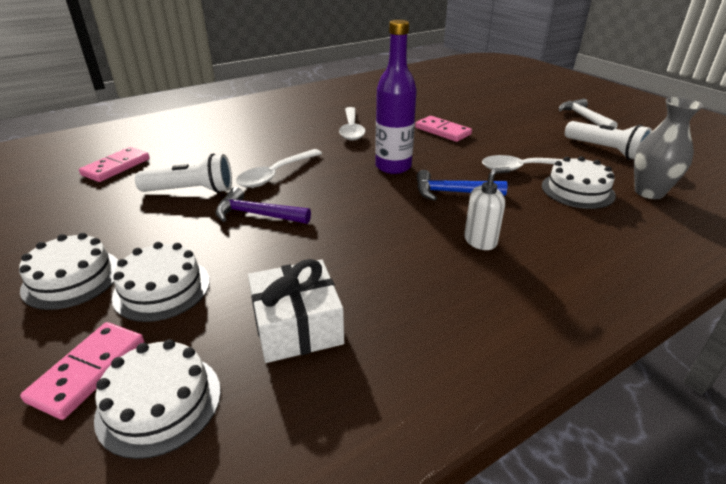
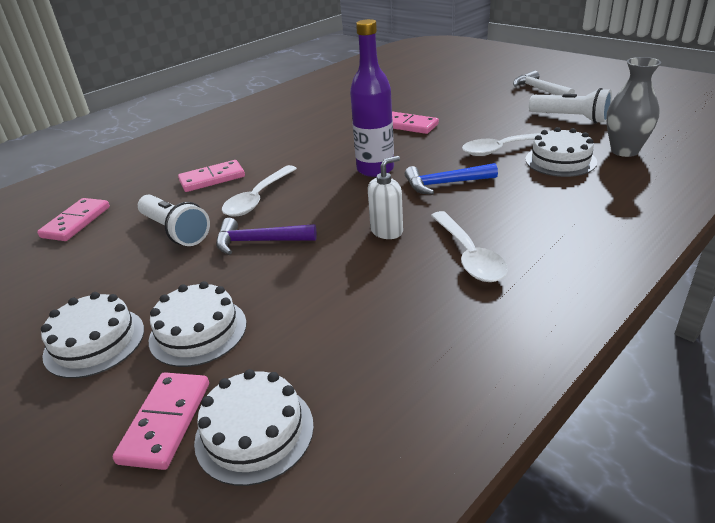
camera: 10 degrees left, 0 degrees up
white flashlight [135,153,232,193] -> white flashlight turned 60 degrees clockwise [138,195,210,246]
white gift [248,259,344,363] -> none
white spoon [339,107,366,141] -> white spoon moved to [431,211,508,282]
white soap dispenser [464,167,510,250] -> white soap dispenser moved to [368,156,403,239]
none -> pink domino [178,160,245,192]

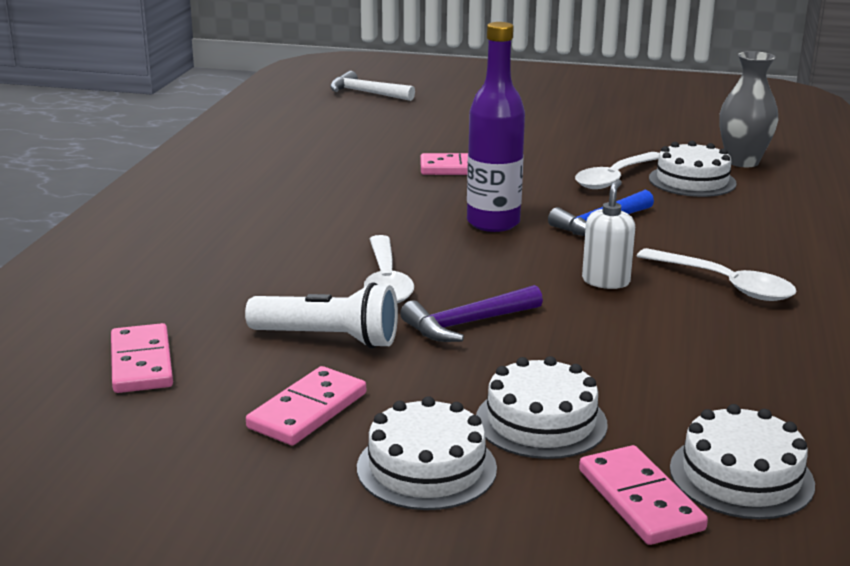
camera: 35 degrees left, 10 degrees down
pink domino [178,160,245,192] -> pink domino moved to [246,366,366,445]
white hammer [513,70,575,95] -> white hammer moved to [330,71,415,101]
white flashlight [529,88,612,124] -> none

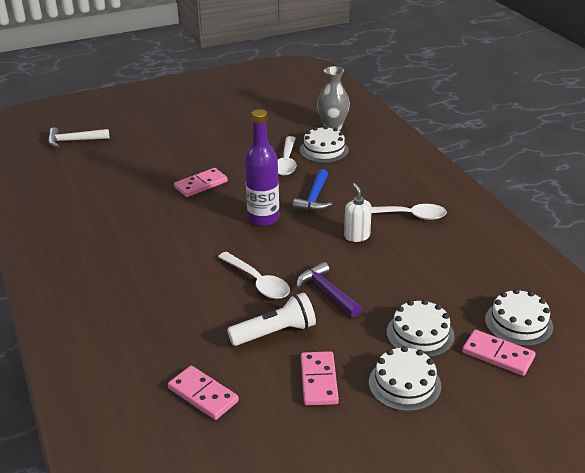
camera: 35 degrees left, 10 degrees up
purple hammer [400,285,543,342] -> purple hammer turned 120 degrees clockwise [297,262,362,317]

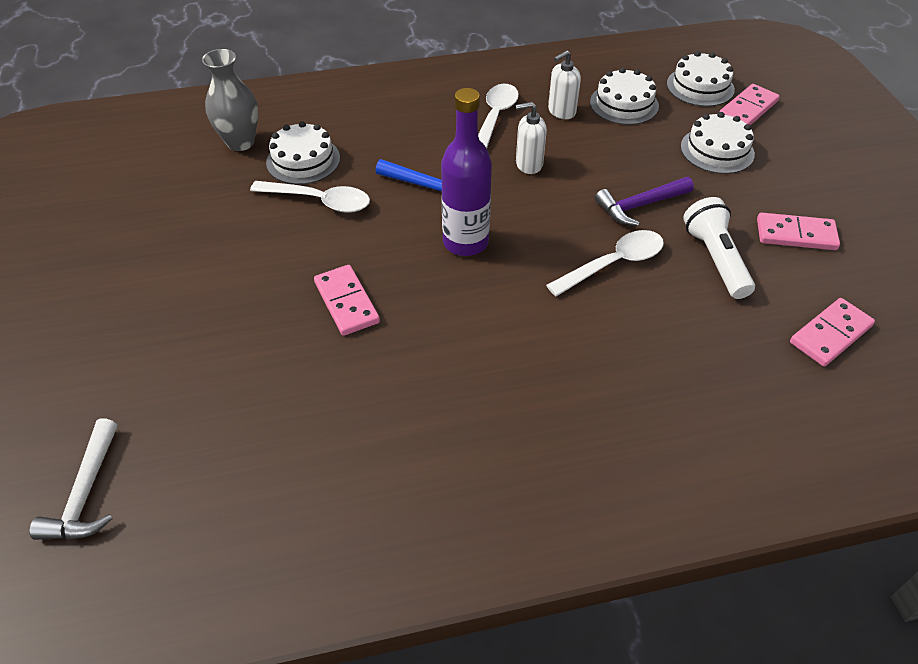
camera: 80 degrees left, 15 degrees up
white cake [369,346,441,412] -> white cake moved to [590,68,659,125]
none -> white soap dispenser [548,50,581,119]

